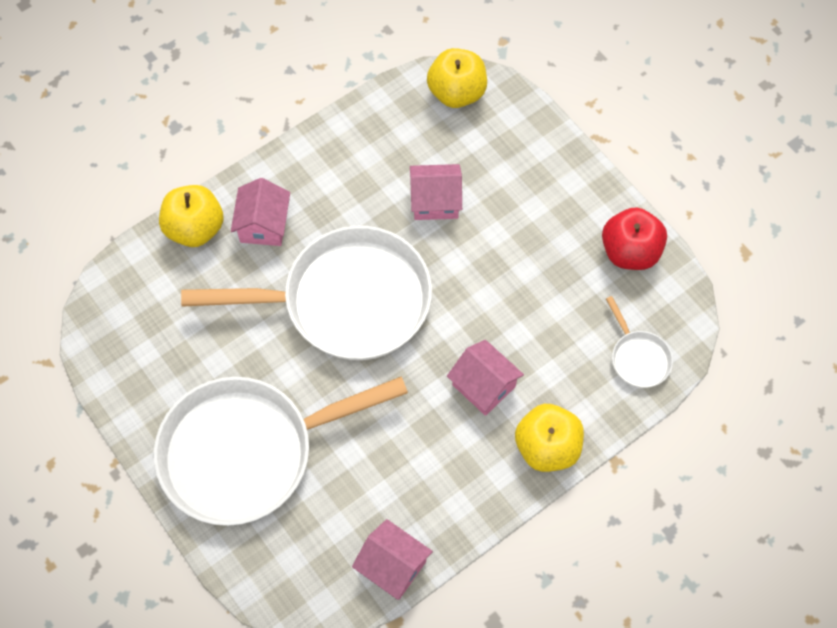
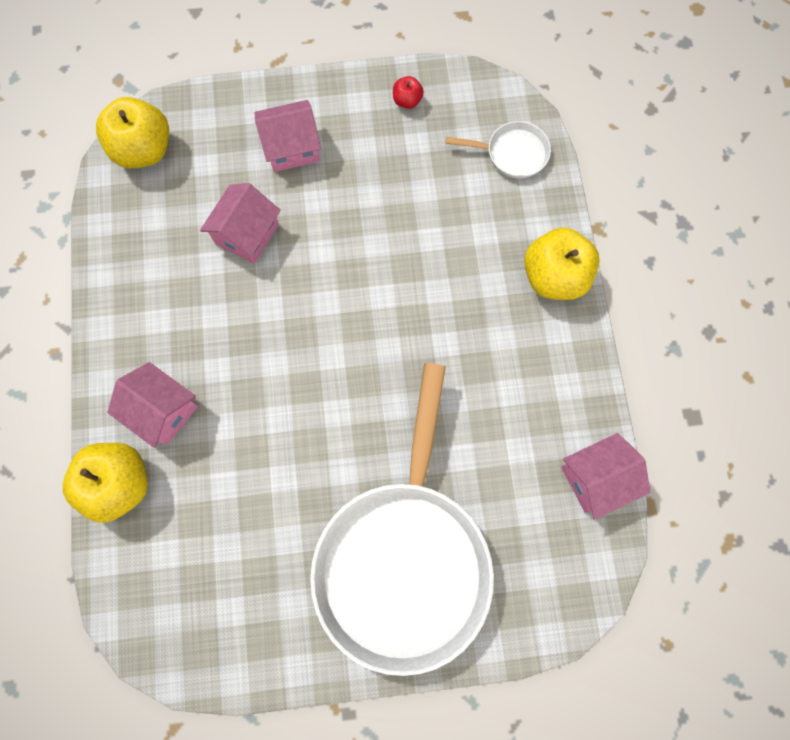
camera: 60 degrees left, 10 degrees up
white pan [181,226,432,360] -> none
pink house [447,340,524,416] -> pink house moved to [255,100,321,172]
red apple [602,207,667,270] -> red apple [393,76,424,109], size x0.47

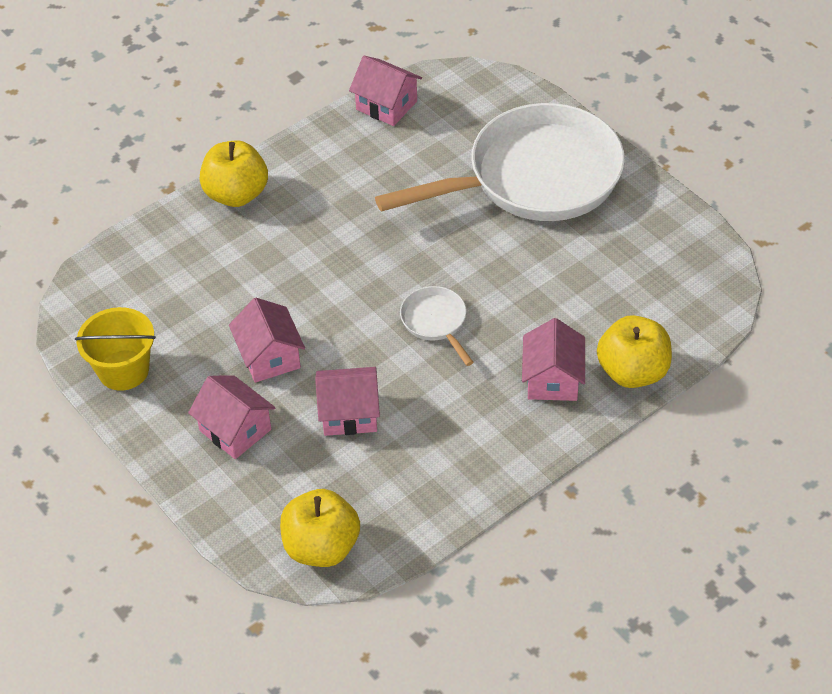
camera: 120 degrees left, 25 degrees down
red apple [393,76,424,109] -> yellow bucket [75,307,156,391]
white pan [446,121,551,179] -> white pan moved to [400,286,474,366]
none -> pink house [229,298,305,383]

